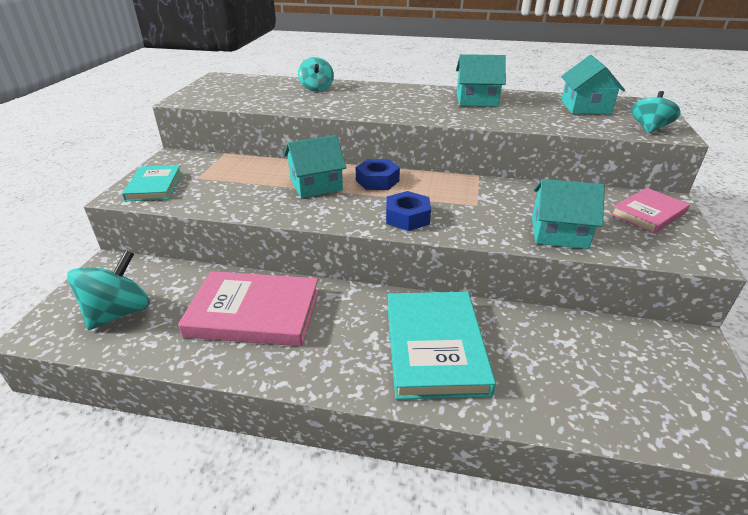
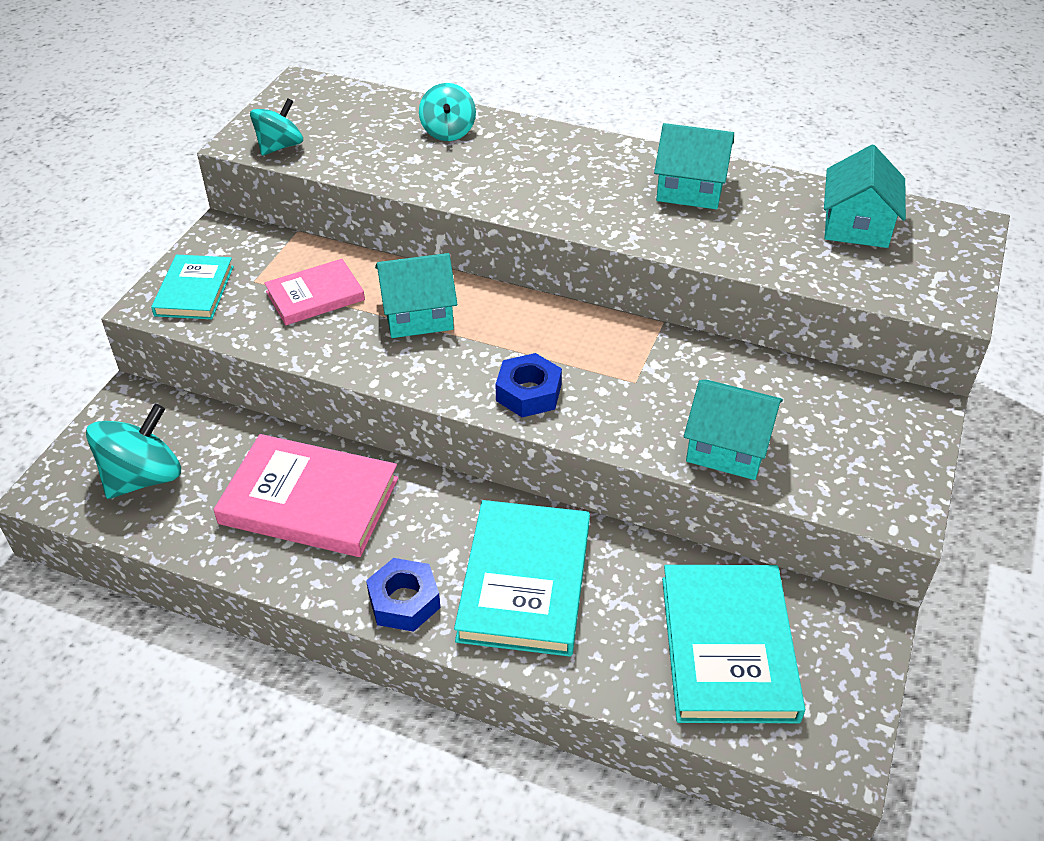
camera: 10 degrees right, 10 degrees up
blue nut [356,159,400,190] -> blue nut moved to [366,558,440,632]
pink book [611,188,690,234] -> pink book moved to [264,259,365,325]
turquoise spinning top [631,91,681,133] -> turquoise spinning top moved to [250,98,303,156]
none -> turquoise book [662,565,805,723]

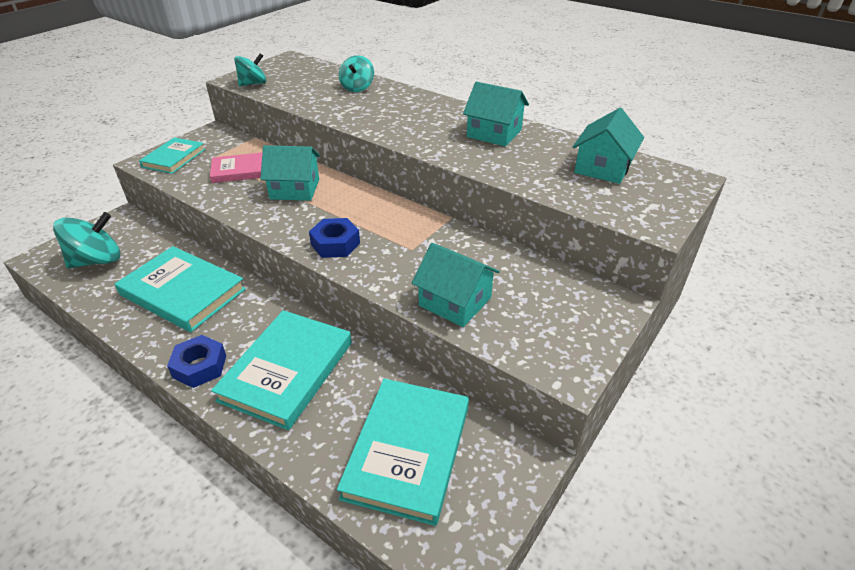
camera: 15 degrees right, 5 degrees down
pink book [213,434,398,557] -> turquoise book [115,246,246,332]

